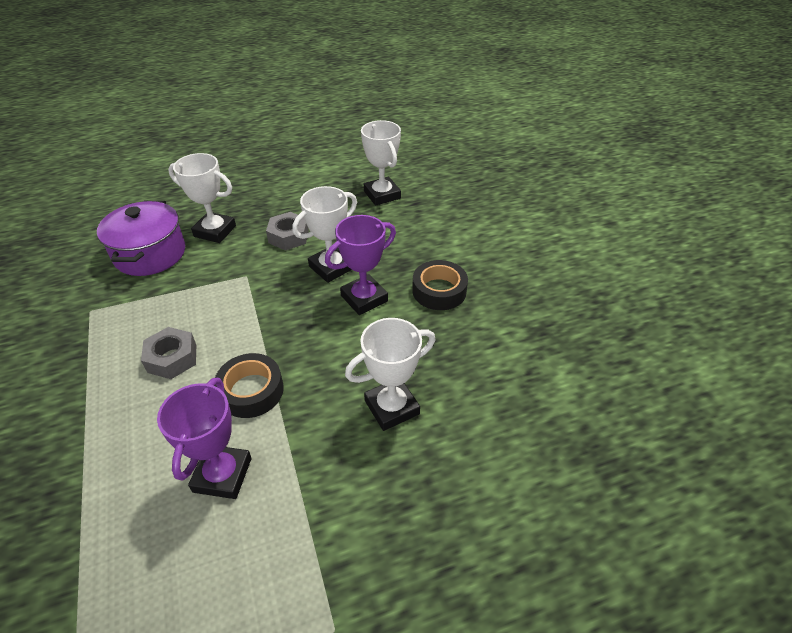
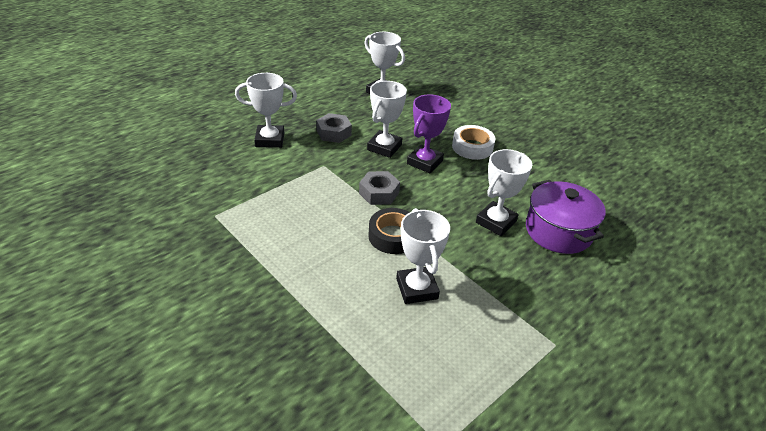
camera: 25 degrees left, 5 degrees down
purple pot [97,201,185,276] -> purple pot moved to [526,180,606,254]
grey nut [141,327,196,379] -> grey nut moved to [359,171,400,205]
purple trophy [157,378,251,499] -> white trophy [396,208,450,304]
black tape [412,260,468,310] -> white tape [452,125,495,160]

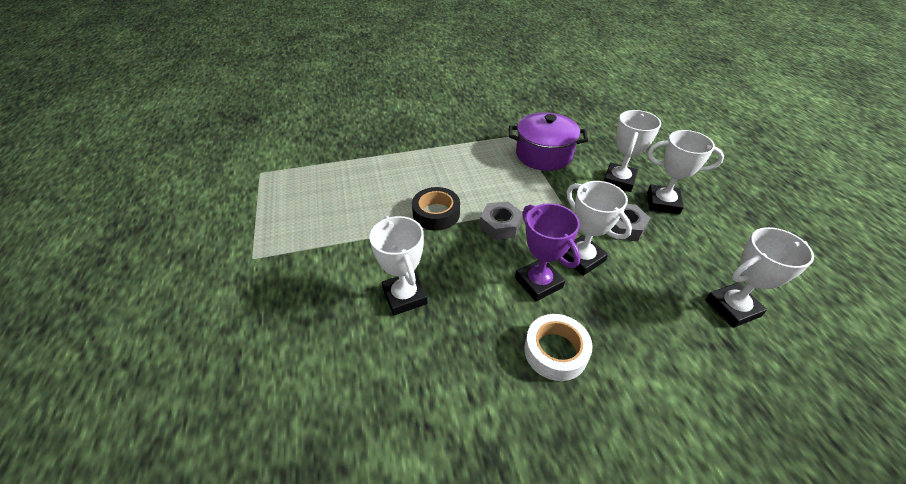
camera: 120 degrees right, 5 degrees up
white trophy [396,208,450,304] -> white trophy moved to [647,130,724,215]
purple pot [526,180,606,254] -> purple pot moved to [509,113,588,171]

